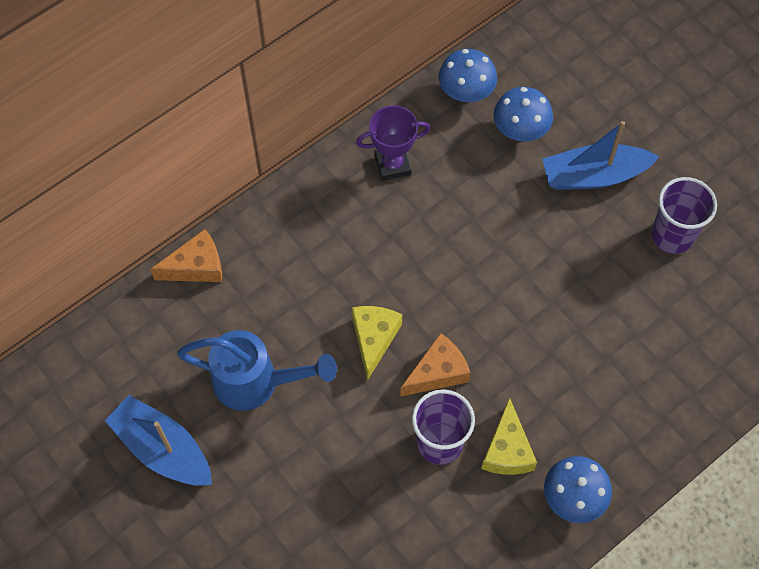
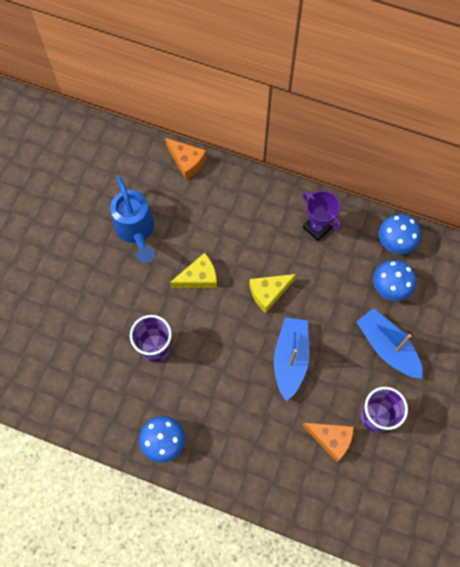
camera: 60 degrees right, 5 degrees up
blue boat [105,395,212,485] -> blue boat moved to [274,317,310,401]
orange cheese [400,333,470,397] -> orange cheese moved to [302,423,354,462]
yellow cheese [481,397,537,475] -> yellow cheese moved to [249,274,296,313]

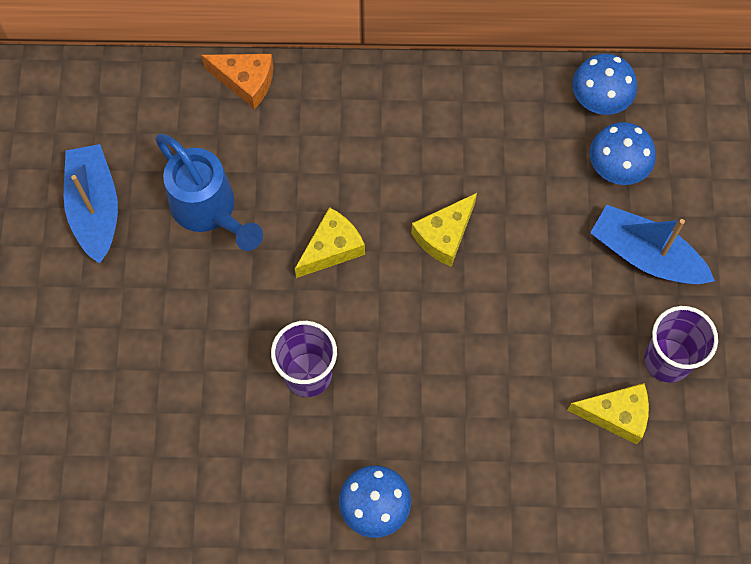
camera: 20 degrees left, 0 degrees up
blue boat [274,317,310,401] -> blue boat moved to [64,144,118,264]
orange cheese [302,423,354,462] -> yellow cheese [568,383,649,445]
purple trophy [303,191,342,241] -> none

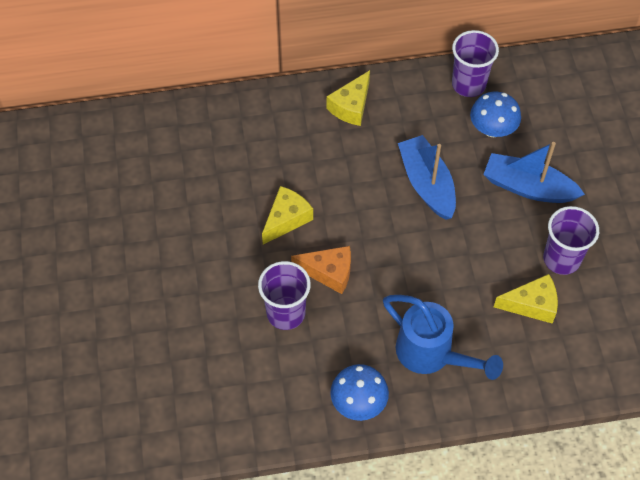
camera: 10 degrees left, 10 degrees down
blue boat [64,144,118,264] -> blue boat moved to [398,135,456,220]
blue watering can [155,134,263,251] -> blue watering can moved to [383,295,503,380]
orange cheese [201,54,273,109] -> orange cheese moved to [291,246,351,294]
yellow cheese [411,193,477,267] -> yellow cheese moved to [327,70,370,126]
blue mushroom [572,54,637,115] -> purple cup [452,30,499,97]

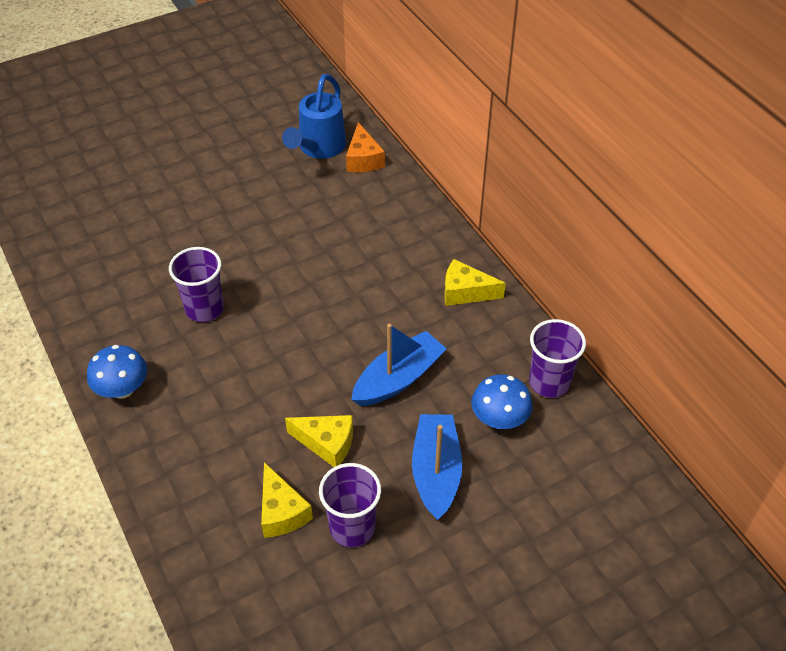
camera: 70 degrees right, 10 degrees down
yellow cheese [262,186,313,245] -> yellow cheese moved to [285,415,353,467]
orange cheese [291,246,351,294] -> orange cheese moved to [346,122,385,172]
blue watering can [383,295,503,380] -> blue watering can moved to [282,74,346,159]

